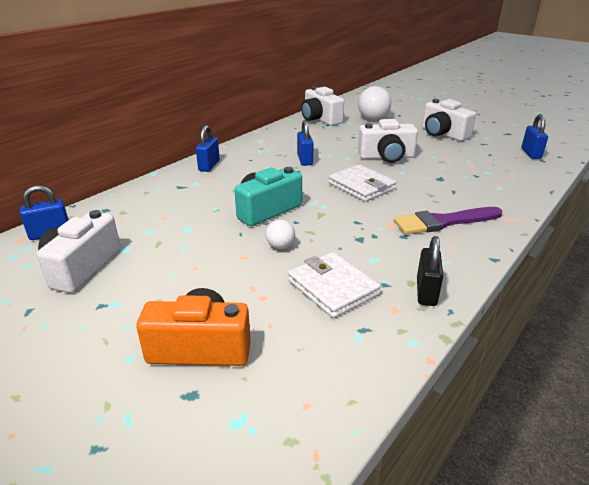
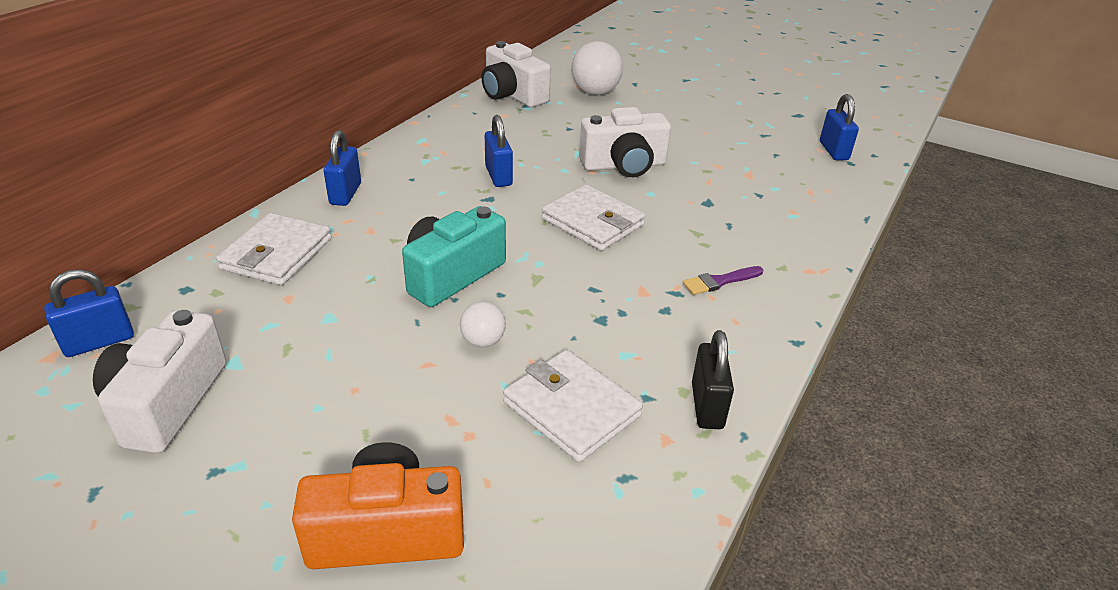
camera: 10 degrees left, 5 degrees up
purple brush [394,207,502,235] -> purple brush [683,266,763,295], size x0.52
white camera [422,99,476,141] -> none
none -> white wallet [216,213,332,285]

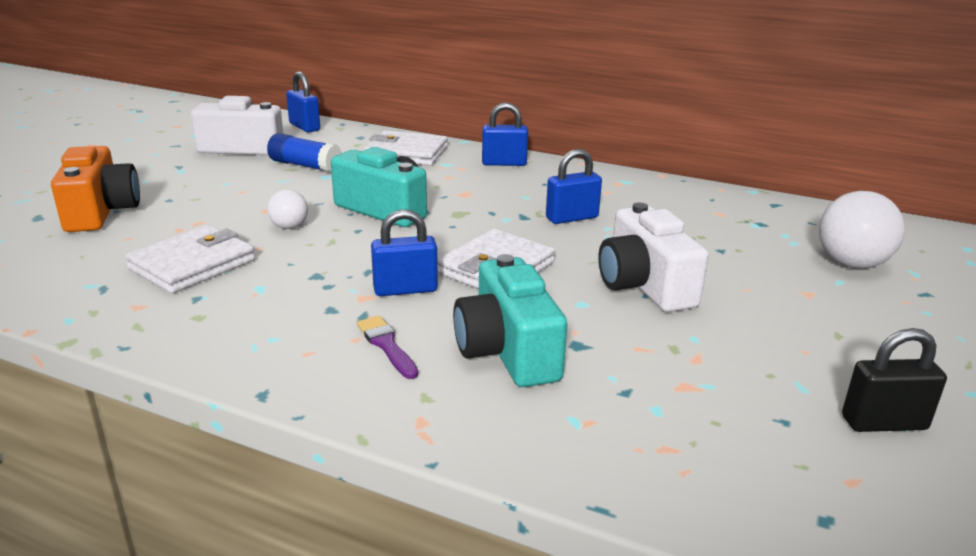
camera: 85 degrees right, 10 degrees down
white camera [482,41,551,107] -> none
black padlock [692,330,734,429] -> black padlock moved to [842,328,947,432]
blue padlock [820,94,859,160] -> blue padlock moved to [371,209,438,296]
none -> blue glue stick [267,133,342,173]
none -> turquoise camera [453,254,567,387]

